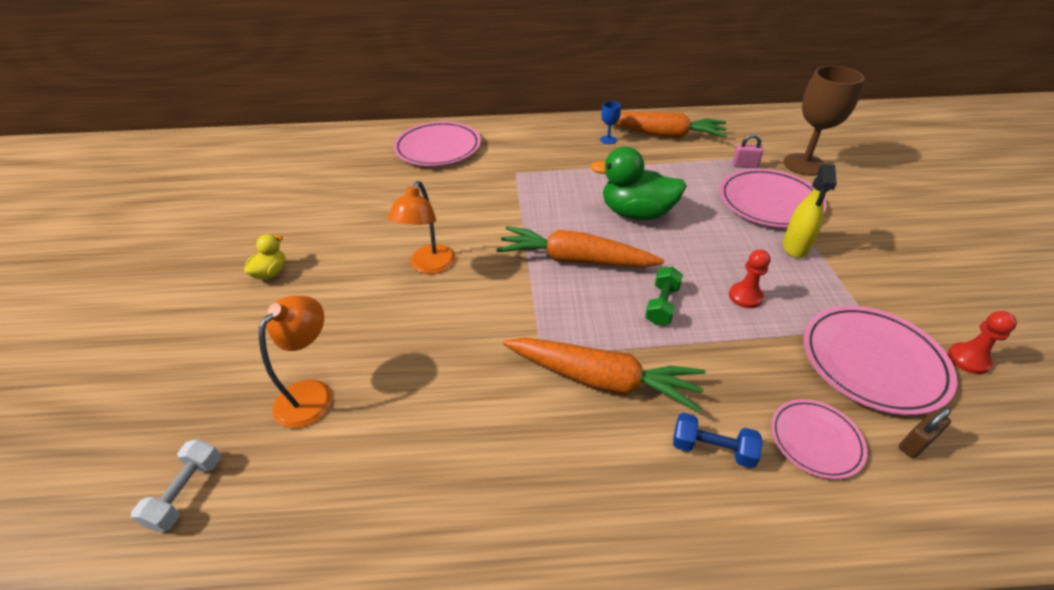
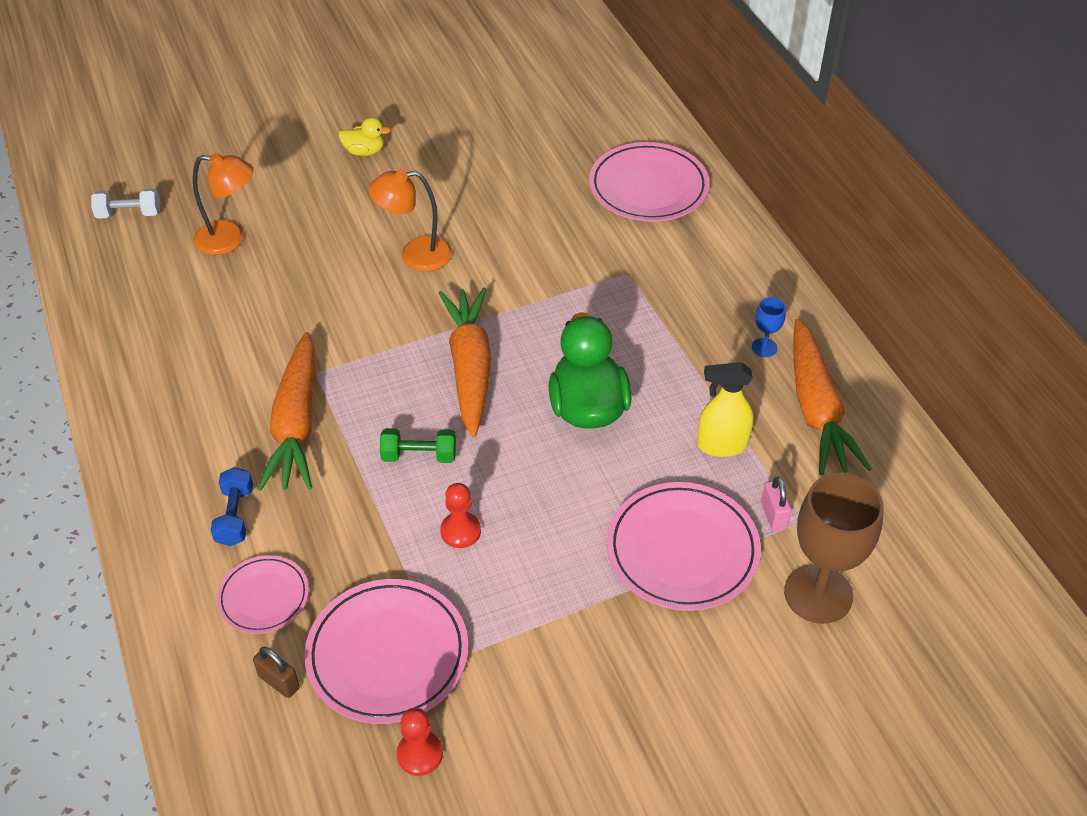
camera: 70 degrees right, 5 degrees up
yellow spray bottle [783,164,837,258] -> yellow spray bottle moved to [697,362,753,457]

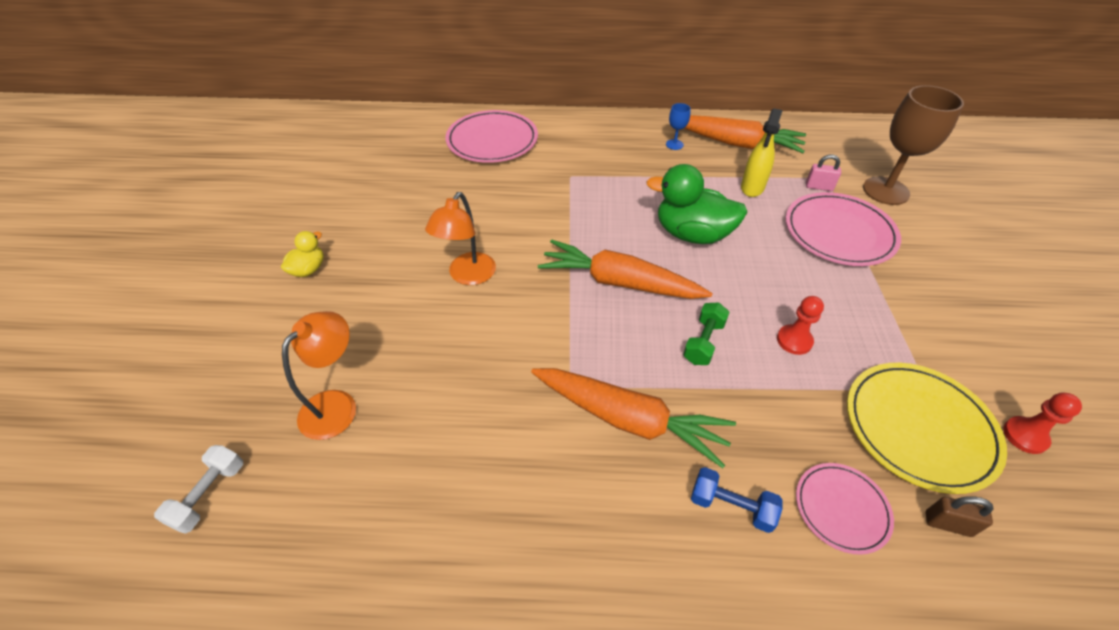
camera: 65 degrees left, 0 degrees up
brown padlock [253,646,300,698] -> brown padlock turned 45 degrees clockwise [925,496,994,537]
pink plate [304,579,468,724] -> yellow plate [847,363,1007,494]

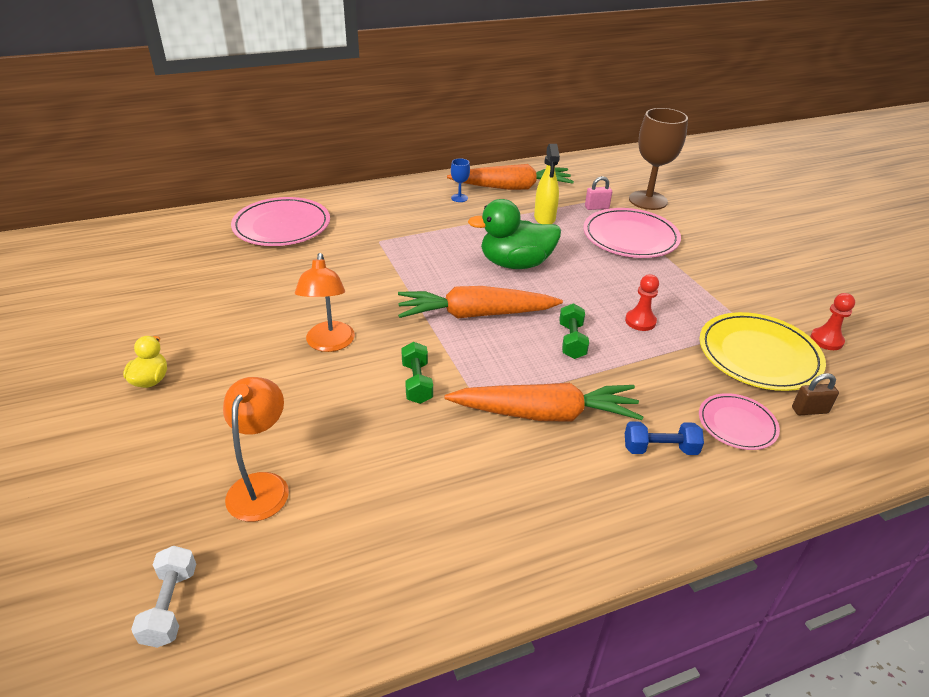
camera: 25 degrees left, 10 degrees down
none -> green dumbbell [401,342,433,404]

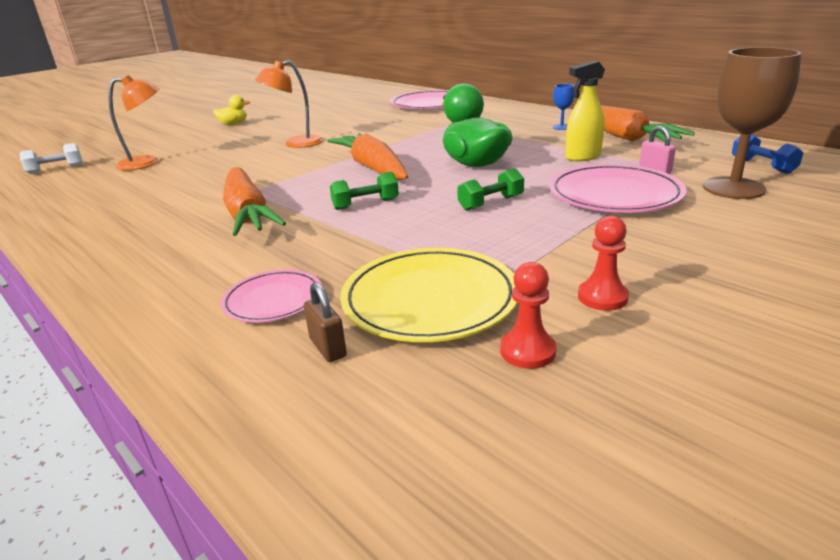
camera: 70 degrees right, 10 degrees down
green dumbbell [401,342,433,404] -> green dumbbell moved to [457,168,524,211]
red pawn [625,274,659,331] -> red pawn moved to [578,216,629,311]
blue dumbbell [625,421,704,455] -> blue dumbbell moved to [732,134,803,174]

